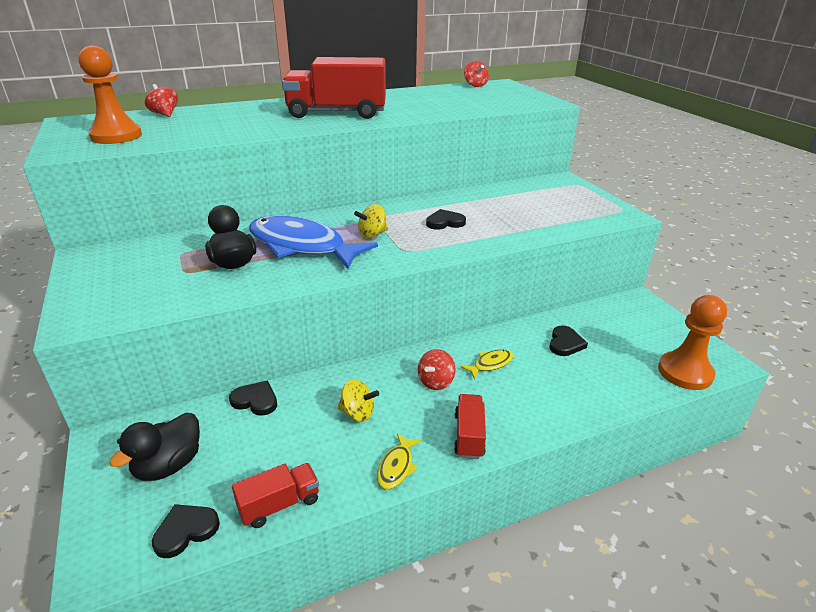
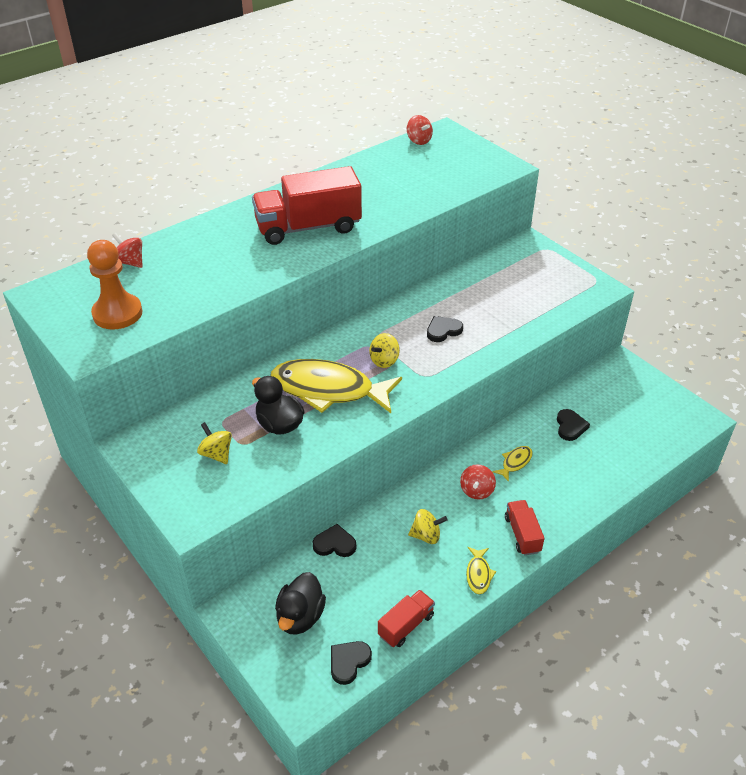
camera: 15 degrees left, 10 degrees up
blue fish [249,215,378,269] -> yellow fish [271,359,402,413]
orange pawn [658,295,727,390] -> none
none -> yellow spinning top [197,422,232,464]

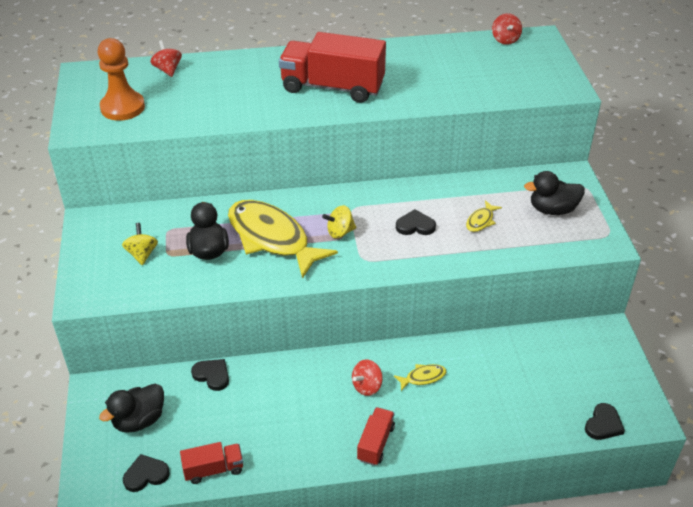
camera: 30 degrees right, 0 degrees up
yellow spinning top [408,509,448,544] -> none
yellow fish [466,547,496,594] -> yellow fish moved to [466,200,502,232]
black heart [557,409,590,441] -> black heart moved to [585,403,625,440]
none -> black duck [524,171,585,215]

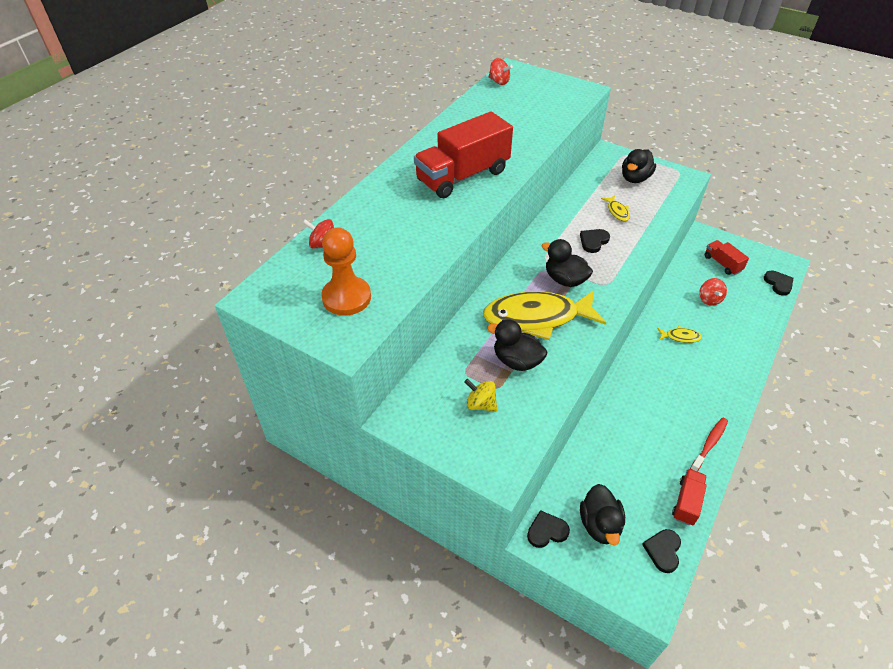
camera: 50 degrees left, 5 degrees up
black heart [191,359,229,391] -> black heart moved to [527,510,570,548]
yellow spinning top [322,205,356,238] -> black duck [542,239,593,287]
red spinning top [352,359,383,396] -> red spinning top moved to [699,278,727,306]
red truck [357,407,395,466] -> red truck moved to [705,240,749,275]
yellow fish [394,364,446,391] -> yellow fish turned 75 degrees clockwise [657,325,702,343]
none -> red toothbrush [690,418,728,471]

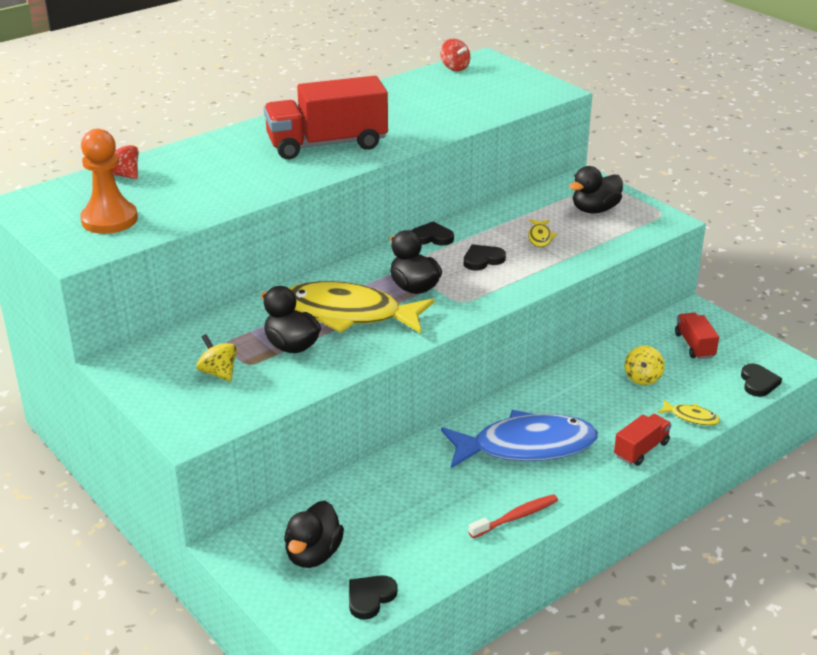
camera: 20 degrees right, 15 degrees down
black heart [527,510,570,548] -> black heart moved to [411,222,454,245]
yellow fish [657,325,702,343] -> yellow fish moved to [657,399,720,425]
red truck [672,469,707,526] -> red truck moved to [614,414,672,466]
red spinning top [699,278,727,306] -> yellow spinning top [625,346,665,385]
none -> blue fish [441,410,598,468]

